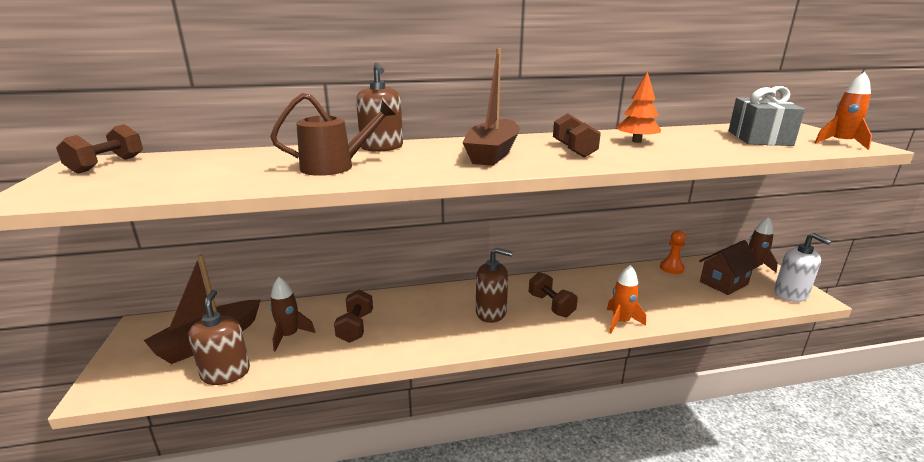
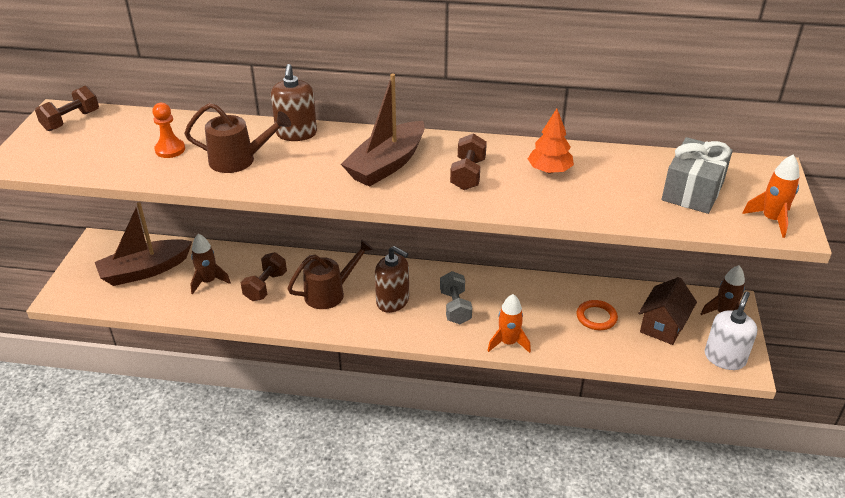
camera: 20 degrees right, 15 degrees up
brown soap dispenser [188,290,250,385] -> none
brown dumbbell [529,272,578,317] -> grey dumbbell [440,271,472,324]
orange pawn [660,231,686,274] -> orange pawn moved to [152,103,185,158]
brown house [699,240,760,295] -> brown house turned 45 degrees counterclockwise [638,277,697,345]
white soap dispenser [774,233,831,302] -> white soap dispenser turned 135 degrees counterclockwise [705,291,757,370]
none -> brown watering can [287,239,373,309]
none -> orange ring [577,300,618,330]

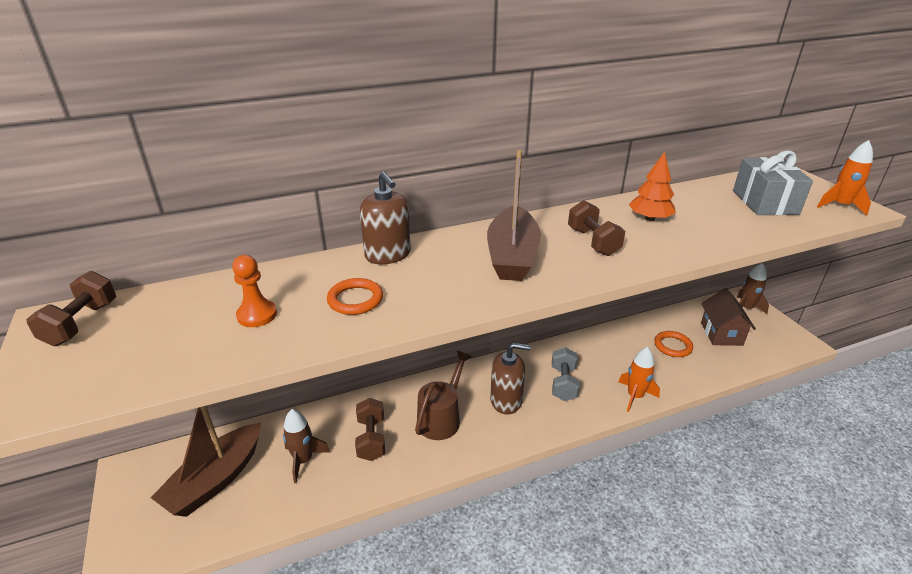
camera: 30 degrees left, 5 degrees down
brown watering can [184,103,291,173] -> orange ring [327,278,383,315]
grey dumbbell [440,271,472,324] -> grey dumbbell turned 45 degrees clockwise [552,347,580,401]
white soap dispenser [705,291,757,370] -> none

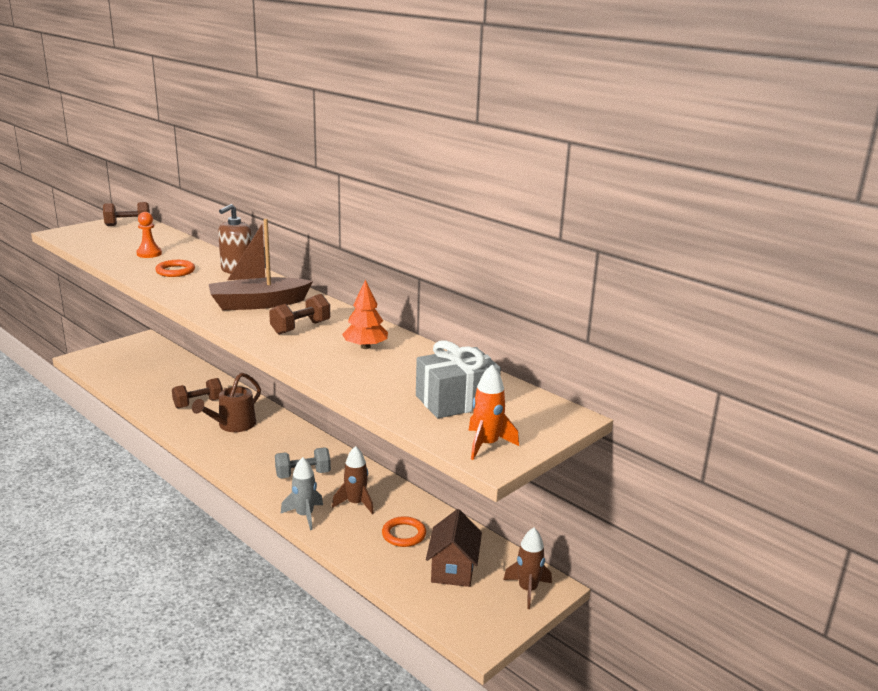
camera: 65 degrees right, 10 degrees down
brown boat [150,406,261,517] -> none
brown rocket [283,409,330,483] -> brown rocket moved to [332,446,374,514]
brown watering can [415,351,472,440] -> brown watering can turned 120 degrees clockwise [192,373,261,432]
brown soap dispenser [490,343,531,415] -> none
orange rocket [619,347,660,412] -> grey rocket [281,457,323,530]
brown house [701,288,756,346] -> brown house turned 60 degrees counterclockwise [426,509,482,587]

